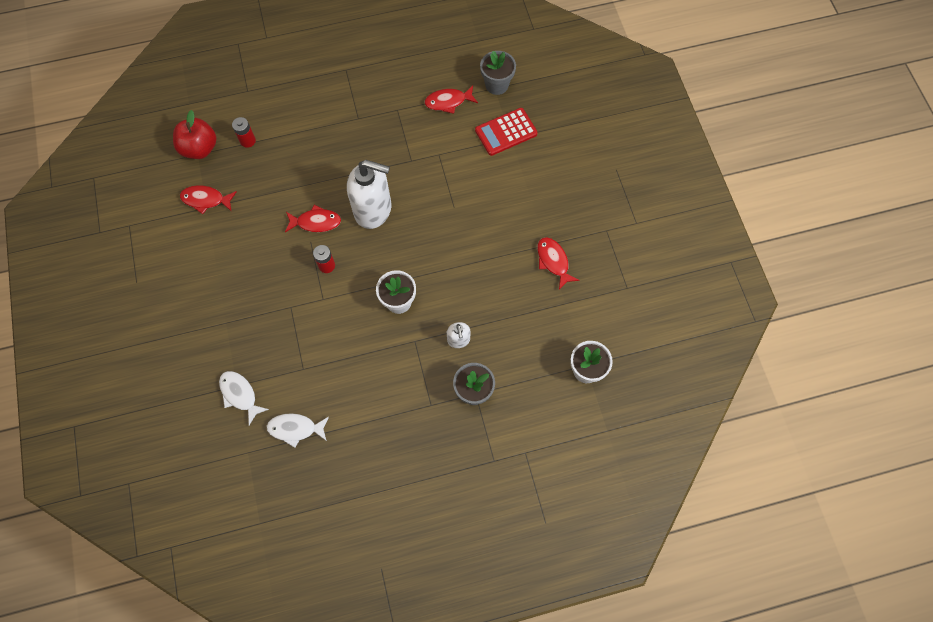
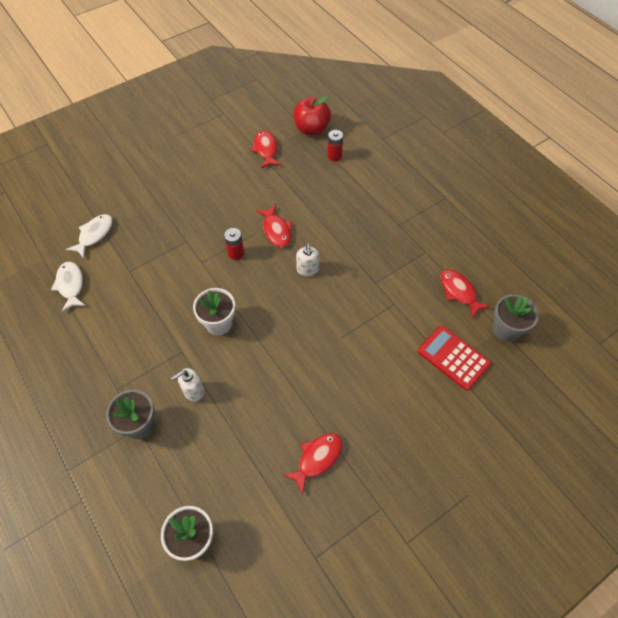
camera: 70 degrees right, 10 degrees down
white soap dispenser [347,160,391,229] -> white soap dispenser [296,243,319,276], size x0.47

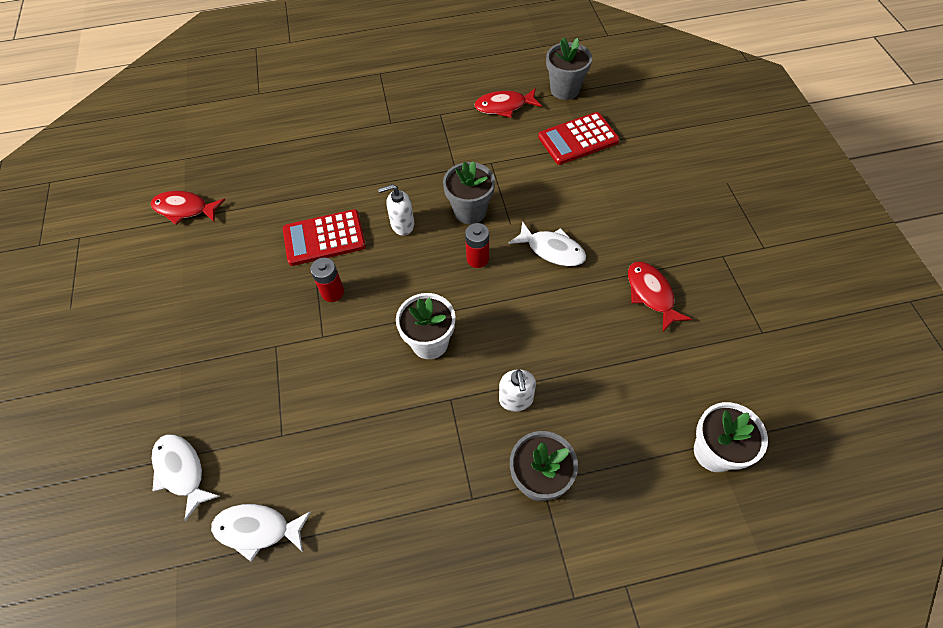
camera: 65 degrees left, 0 degrees up
red fish [256,205,292,247] -> red calculator [283,209,366,266]
red apple [293,96,331,135] -> none
white soap dispenser [296,243,319,276] -> white soap dispenser turned 150 degrees clockwise [378,184,415,236]
red battery [327,130,343,161] -> red battery moved to [465,223,489,268]
none -> grey flower pot [443,161,495,224]
none -> white fish [509,221,586,266]

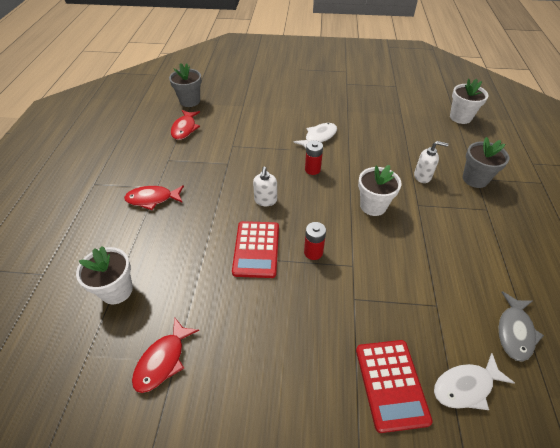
camera: 75 degrees left, 10 degrees down
white fish [211,504,311,562] -> grey fish [499,291,544,362]
grey flower pot [443,161,495,224] -> none
red calculator [538,112,620,165] -> red calculator moved to [356,340,433,433]
red fish [628,262,692,332] -> red fish moved to [124,185,184,210]
none -> white flower pot [76,246,133,304]

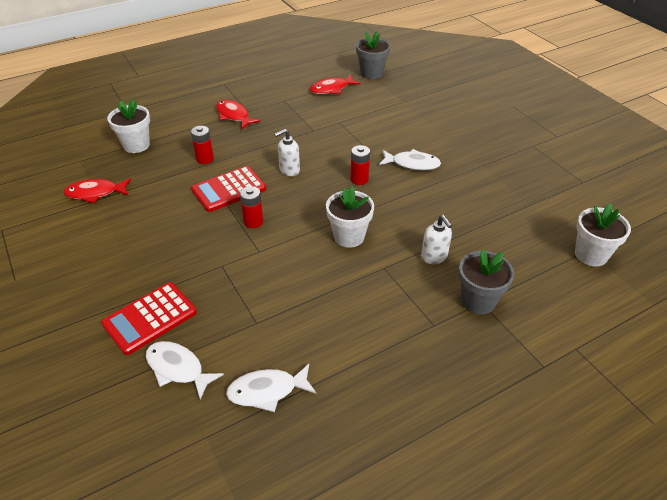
camera: 55 degrees right, 5 degrees down
grey fish [499,291,544,362] -> white fish [226,364,316,412]
none -> red battery [191,126,214,164]

